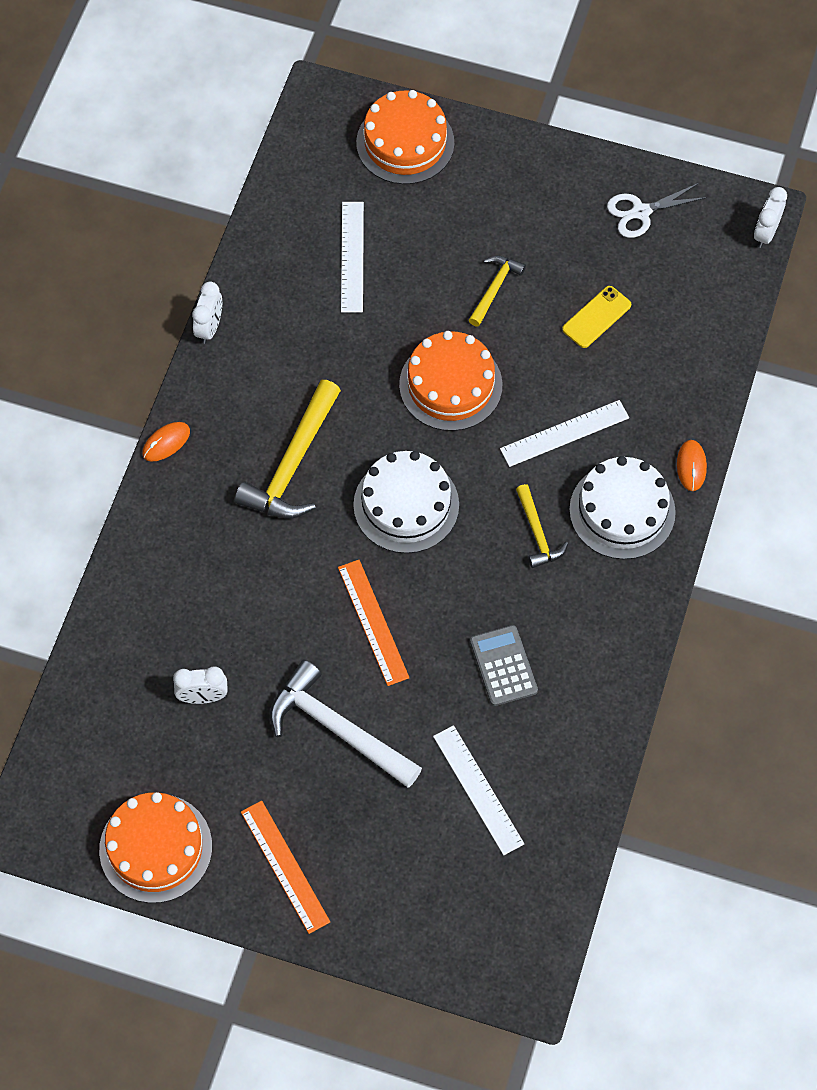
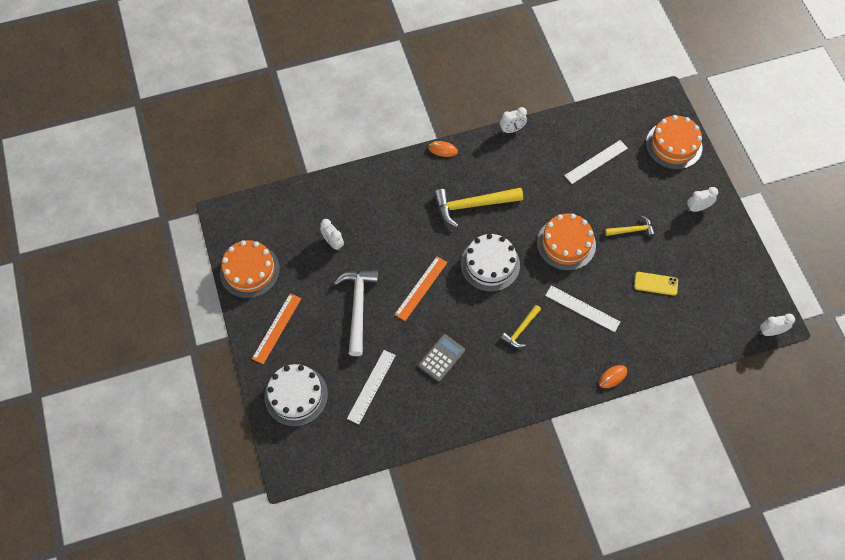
camera: 55 degrees right, 0 degrees up
white cake [569,456,676,559] -> white cake moved to [264,364,328,427]
white scissors [607,183,708,238] -> none
none -> white clock [687,187,718,212]

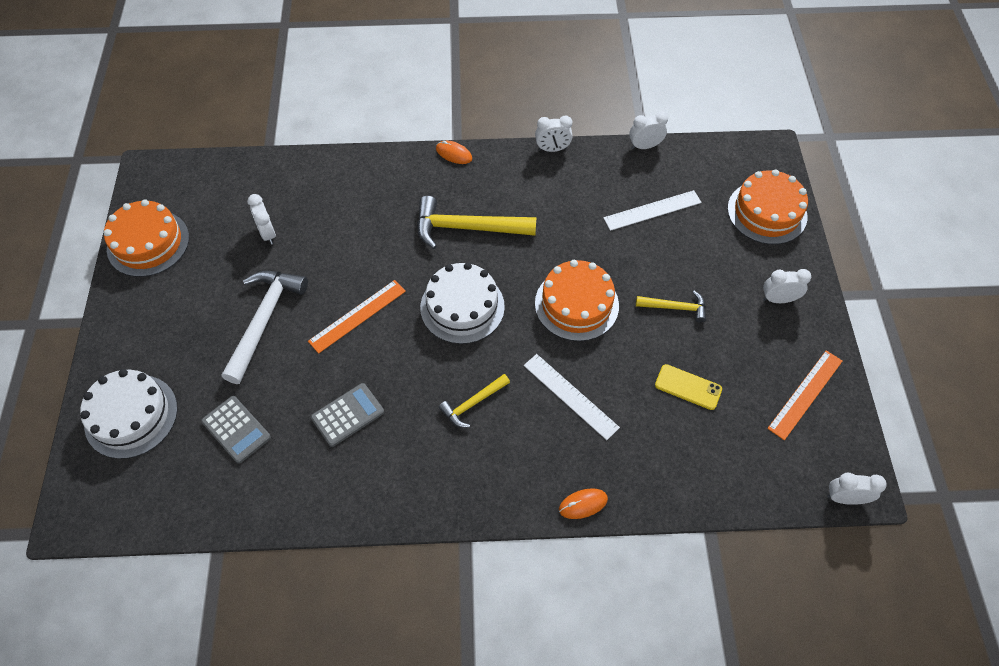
camera: 15 degrees right, 5 degrees down
orange ruler [252,293,301,364] -> orange ruler moved to [767,350,842,440]
white ruler [347,350,396,425] -> grey calculator [201,396,271,464]
none -> white clock [629,112,668,149]

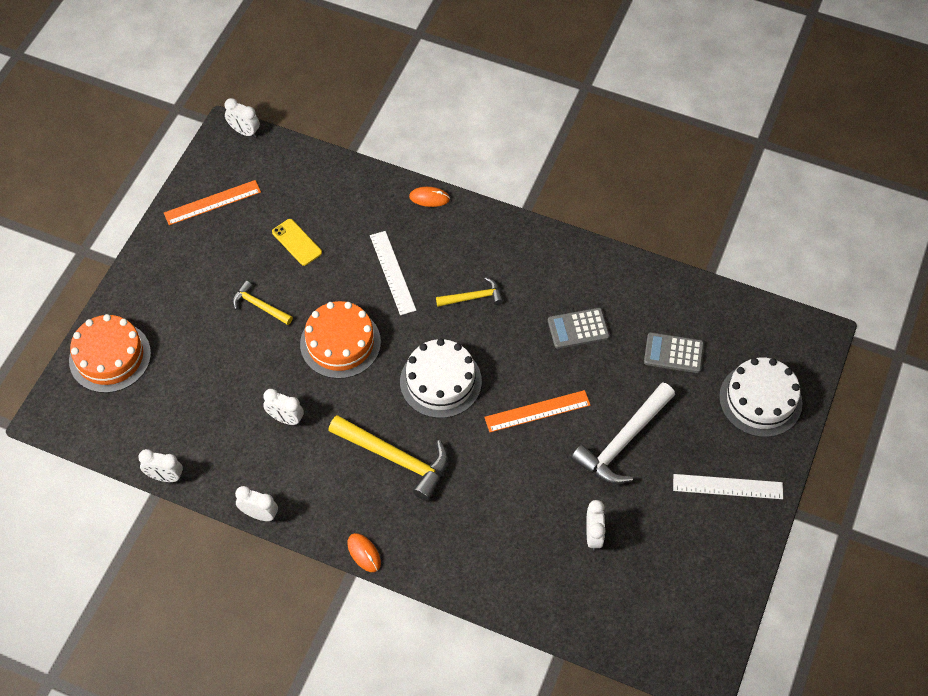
camera: 155 degrees left, 0 degrees up
orange cake [104,199,189,277] -> none
grey calculator [201,396,271,464] -> grey calculator turned 60 degrees counterclockwise [644,332,704,373]
white ruler [603,190,702,231] -> white ruler moved to [673,474,783,499]
white clock [763,269,811,303] -> white clock moved to [263,389,304,425]

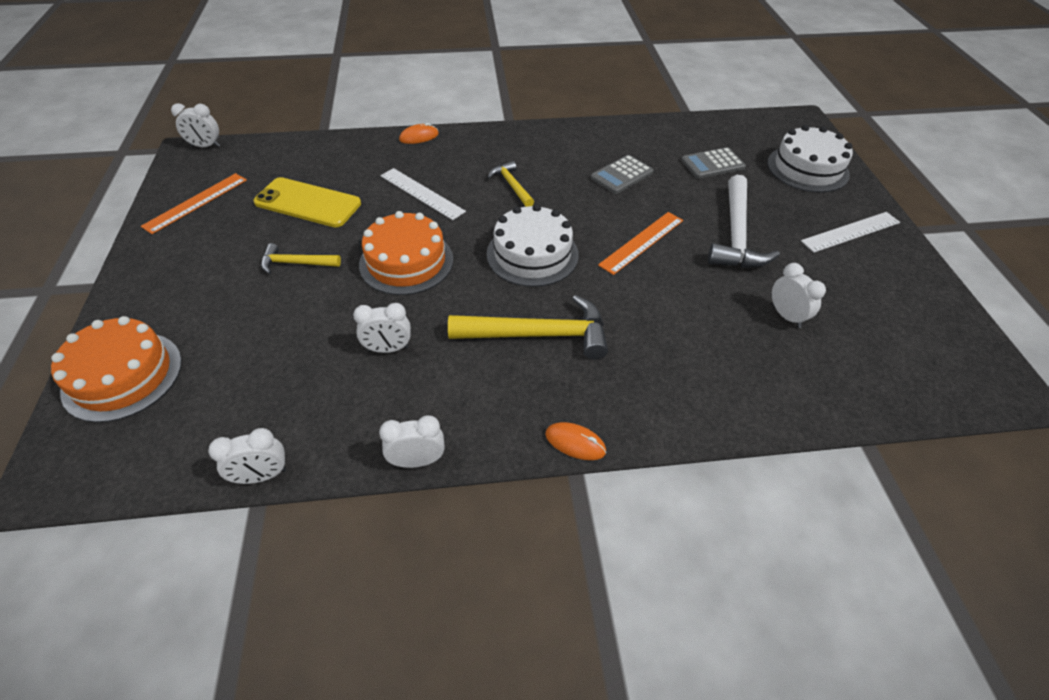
camera: 30 degrees left, 10 degrees down
yellow phone [272,219,322,266] -> yellow phone [253,177,361,227], size x1.67
yellow hammer [436,277,503,307] -> yellow hammer turned 75 degrees counterclockwise [488,161,534,207]

